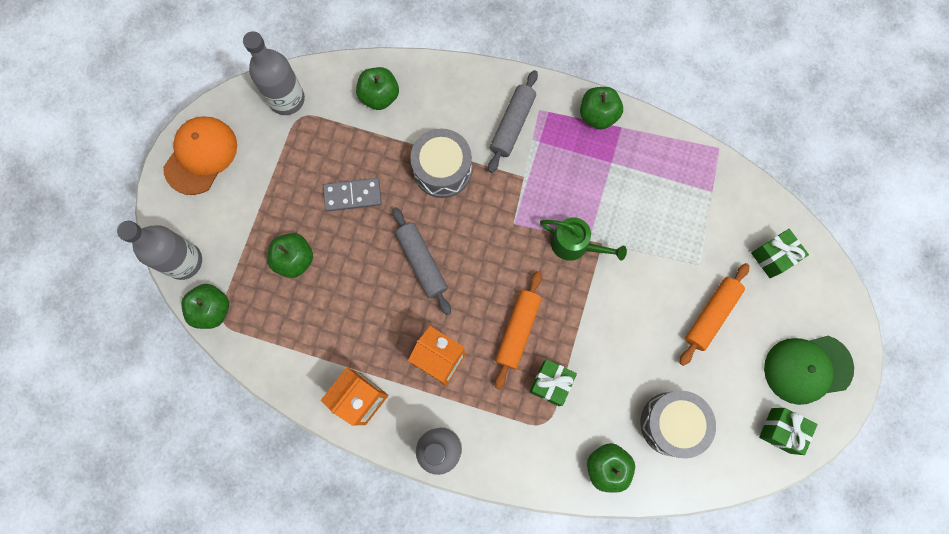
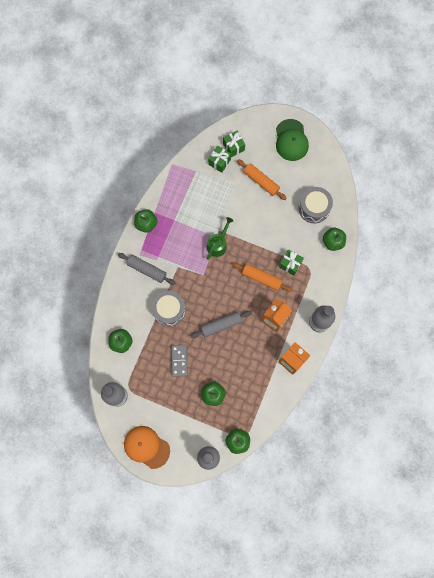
camera: 85 degrees left, 0 degrees up
green gift [759,408,818,455] -> green gift moved to [208,145,231,173]

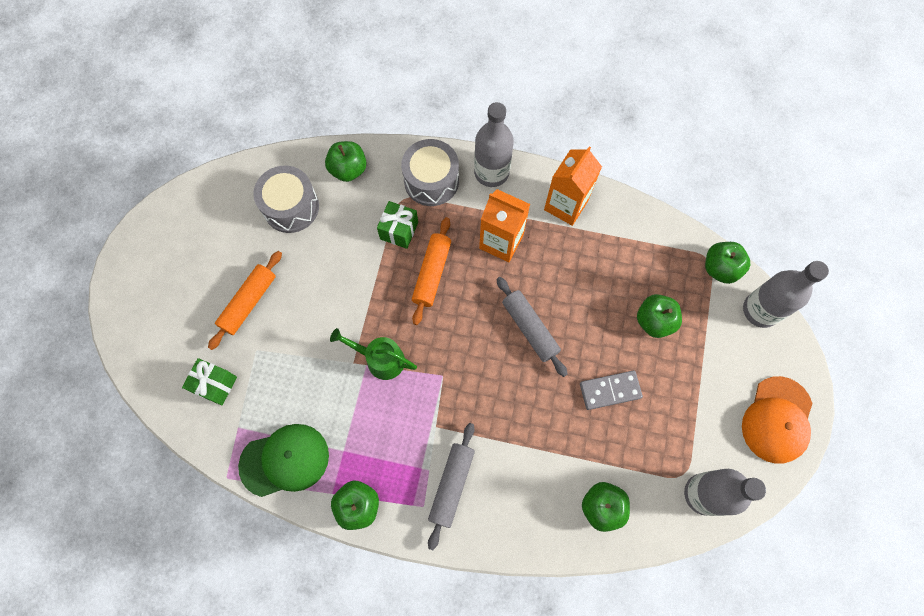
camera: 100 degrees left, 5 degrees down
grey drum [152,290,186,326] -> grey drum moved to [401,139,459,206]
green gift [223,131,245,157] -> none
green cap [276,119,309,161] -> green cap moved to [238,424,329,497]

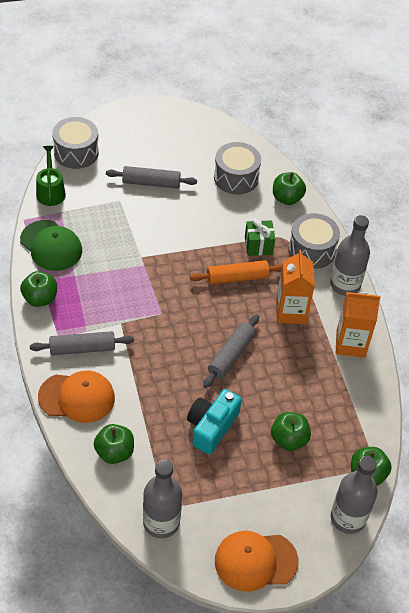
camera: 60 degrees right, 20 degrees down
green gift [182,358,237,405] -> none
orange rolling pin [208,251,282,350] -> grey rolling pin [106,166,197,188]
green watering can [330,328,417,380] -> green watering can moved to [36,146,66,206]
grey domino [580,371,643,410] -> turquoise camera [187,389,242,454]
none -> orange cap [38,371,115,423]
none -> grey drum [52,117,99,169]

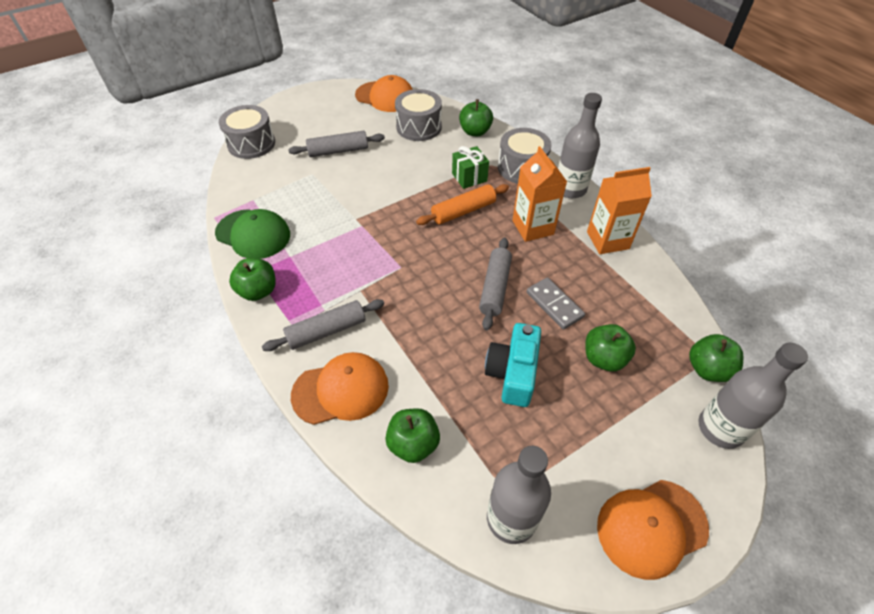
camera: 15 degrees left, 0 degrees up
green watering can [36,146,66,206] -> none
none -> orange cap [355,75,413,112]
none -> grey domino [526,277,585,329]

